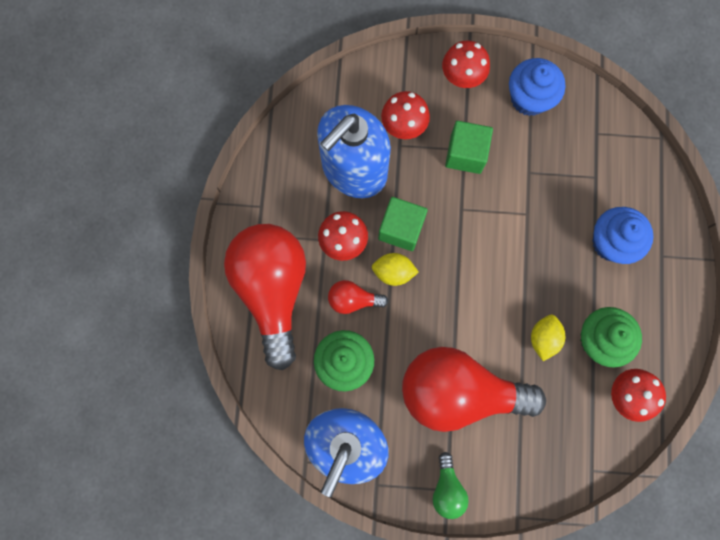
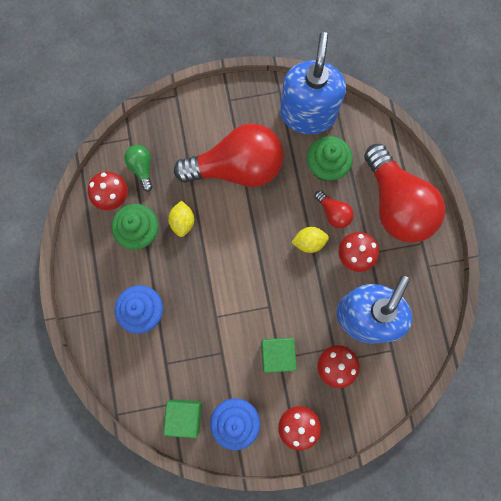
camera: 165 degrees right, 0 degrees up
red light bulb [328,280,388,314] -> red light bulb turned 60 degrees clockwise [314,191,354,228]
green cube [378,197,428,251] -> green cube moved to [163,399,202,438]
green light bulb [433,452,468,519] -> green light bulb moved to [124,145,153,192]

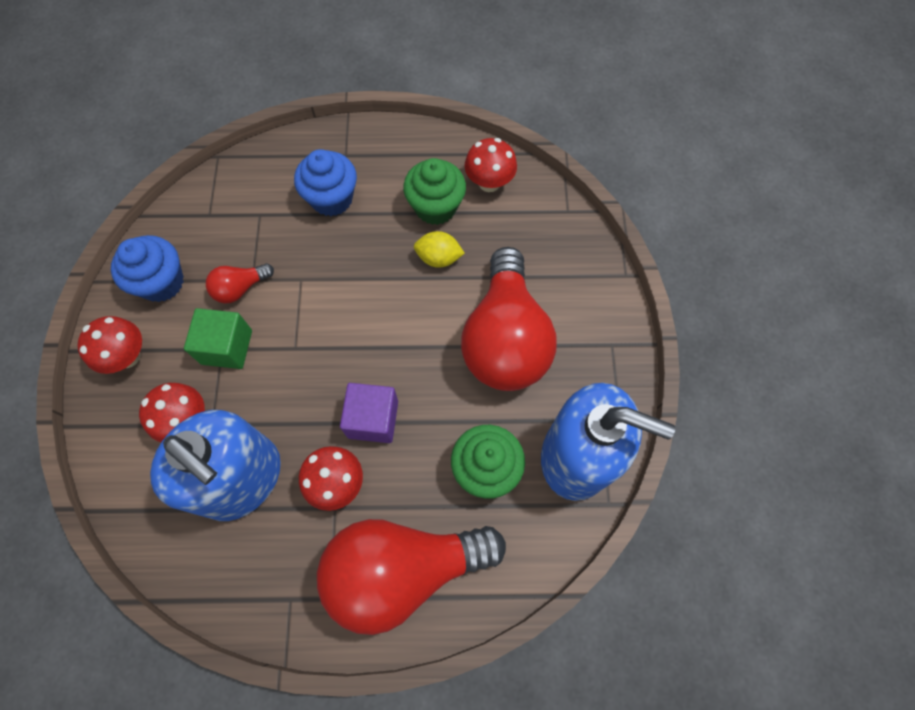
camera: 100 degrees right, 10 degrees down
green light bulb [124,145,153,192] -> none
green cube [163,399,202,438] -> none
yellow lemon [291,227,329,253] -> purple cube [340,383,398,443]
red light bulb [314,191,354,228] -> red light bulb moved to [206,263,274,303]

